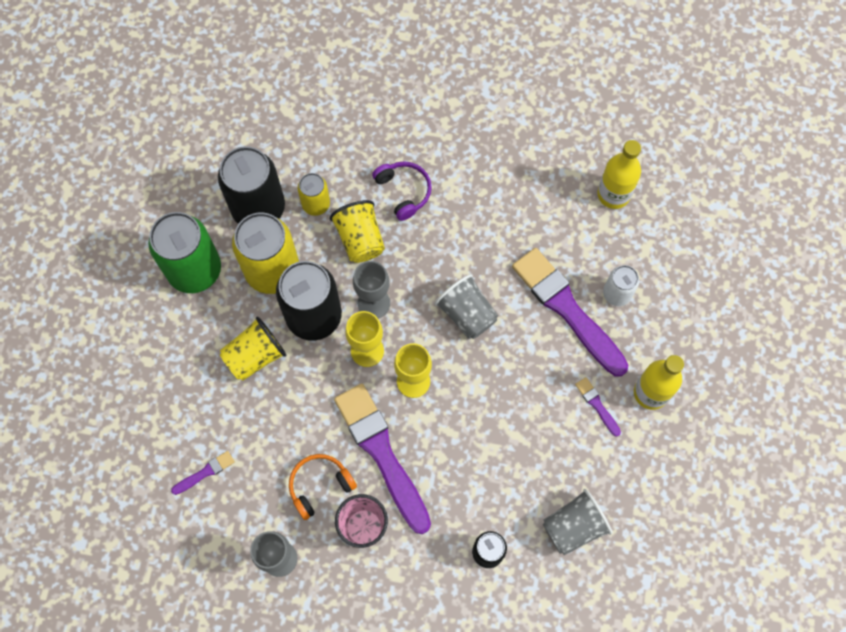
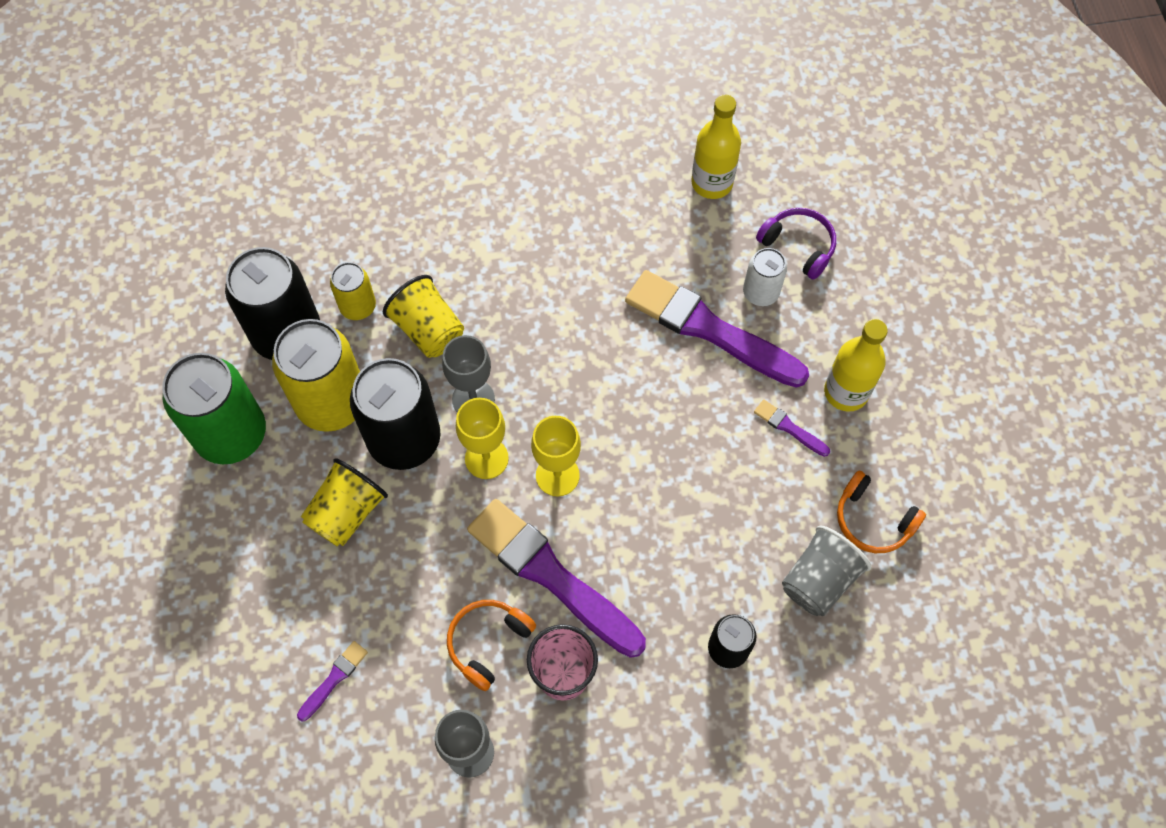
camera: 20 degrees left, 5 degrees down
purple headphones [372,161,432,221] -> purple headphones moved to [756,208,836,280]
grey cup [434,274,498,339] -> none
none -> orange headphones [837,470,926,553]

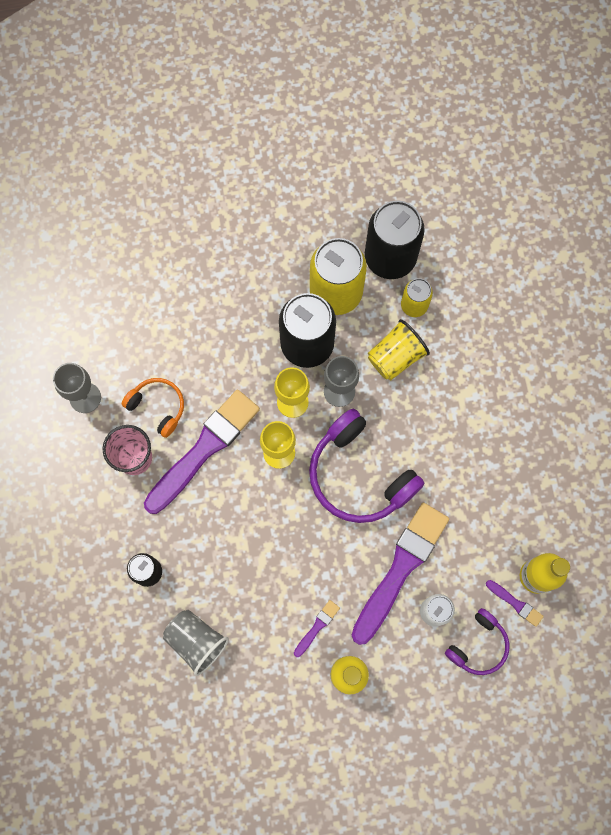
camera: 90 degrees right, 10 degrees up
green can [162,353,266,464] -> none
purple brush [297,641,368,721] -> purple brush moved to [486,580,544,627]
yellow cup [301,458,388,547] -> none
orange headphones [837,470,926,553] -> none
none -> purple headphones [309,409,424,523]

